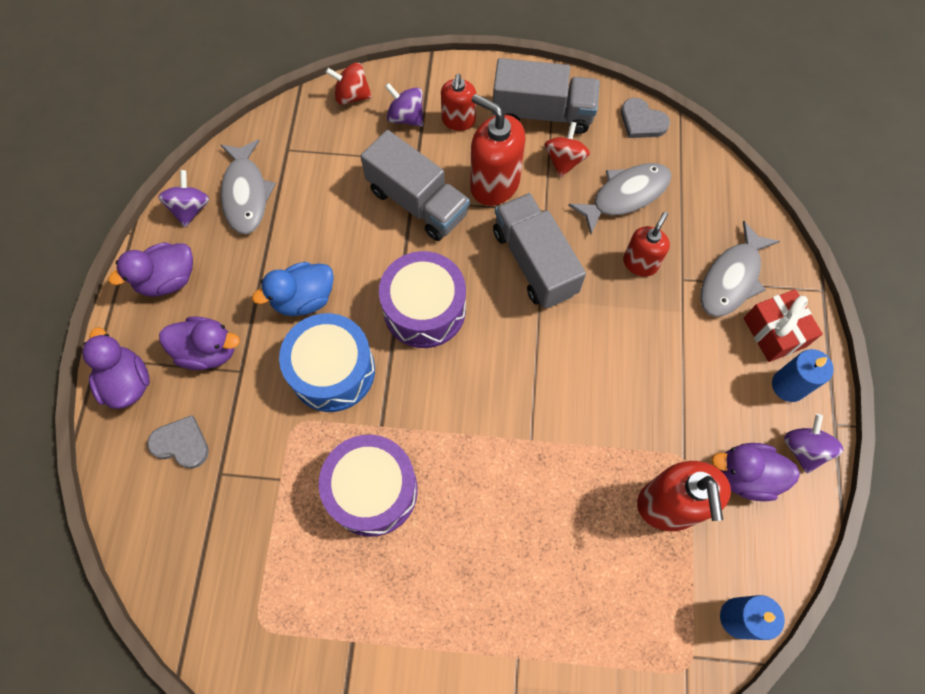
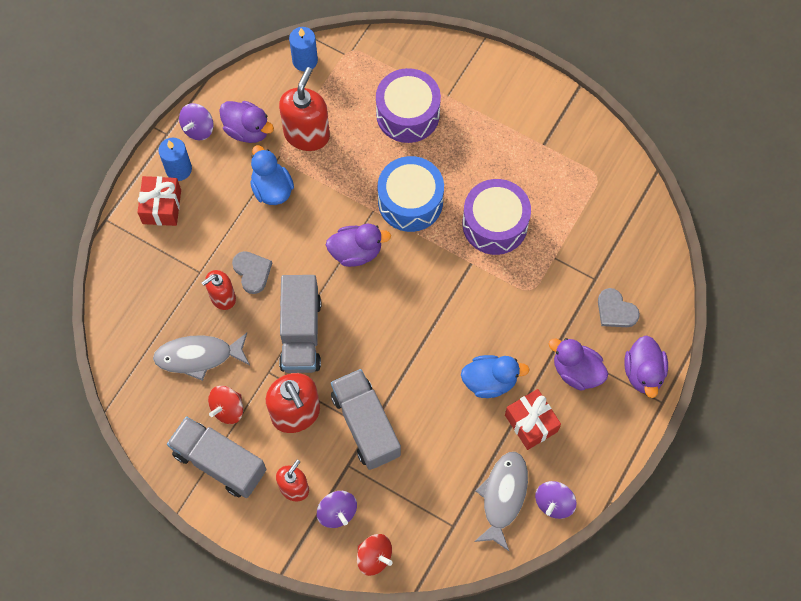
camera: 155 degrees left, 0 degrees up
purple duck [108,242,193,297] -> purple duck moved to [326,224,391,267]
blue drum [279,313,375,412] -> blue drum moved to [378,156,444,232]
purple drum [379,251,466,348] -> purple drum moved to [376,68,441,143]
grey heart [621,98,670,138] -> grey heart moved to [232,251,272,294]
grey fish [700,221,780,317] -> none
none -> blue duck [250,145,294,205]
none -> red gift [505,389,561,450]

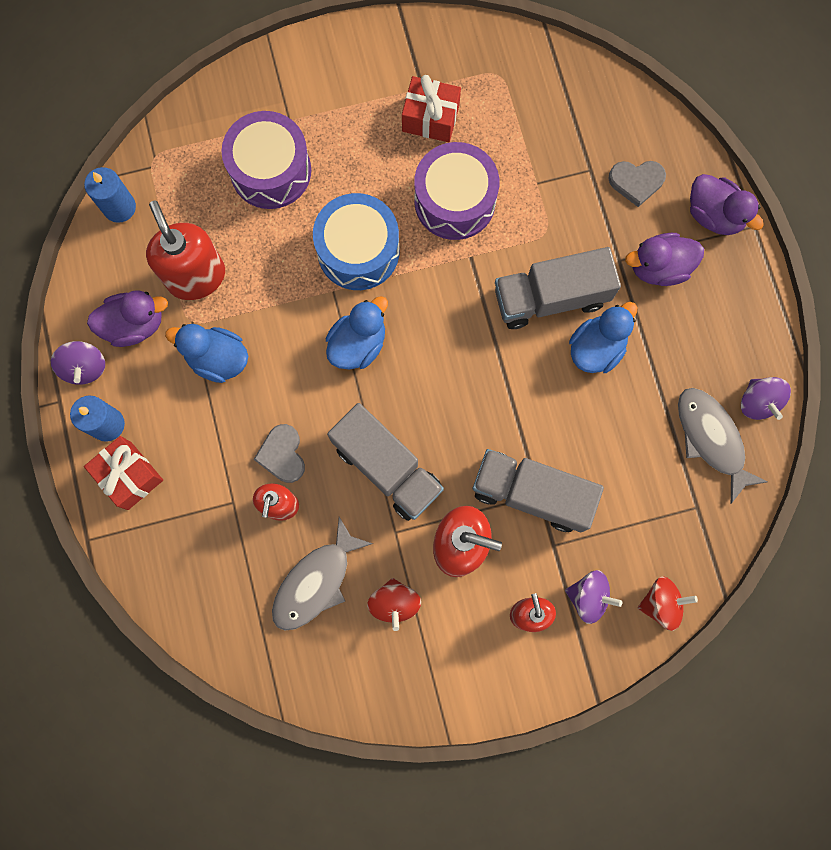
camera: 45 degrees left, 10 degrees up
grey truck [167,416,266,498] -> grey truck moved to [495,247,621,329]
grey heart [232,251,272,294] -> grey heart turned 120 degrees counterclockwise [253,424,305,483]
purple duck [326,224,391,267] -> blue duck [326,296,388,369]
red gift [505,389,561,450] -> red gift moved to [402,75,461,142]

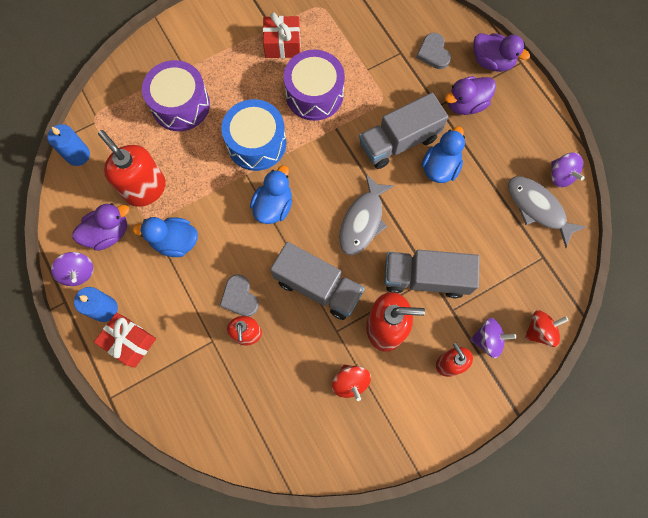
camera: 15 degrees left, 5 degrees down
grey fish [272,517,373,630] -> grey fish moved to [339,174,394,255]
grey heart [608,161,666,207] -> grey heart turned 90 degrees clockwise [416,33,451,69]

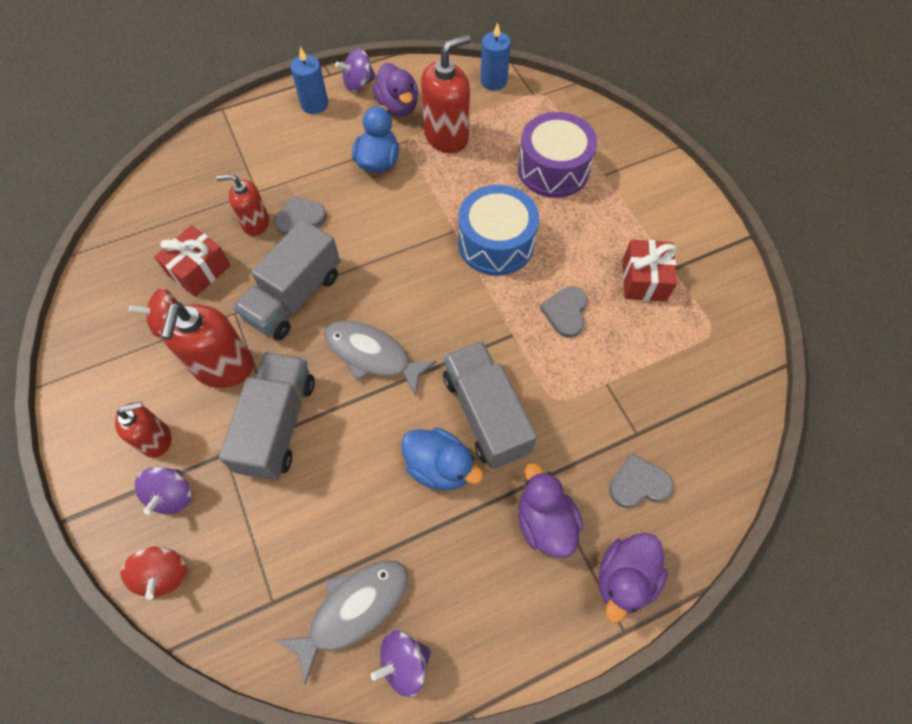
camera: 95 degrees right, 10 degrees down
red gift [94,313,156,368] -> red gift moved to [154,225,231,297]
blue duck [250,165,292,224] -> none
purple drum [284,50,345,121] -> grey heart [540,286,587,338]

